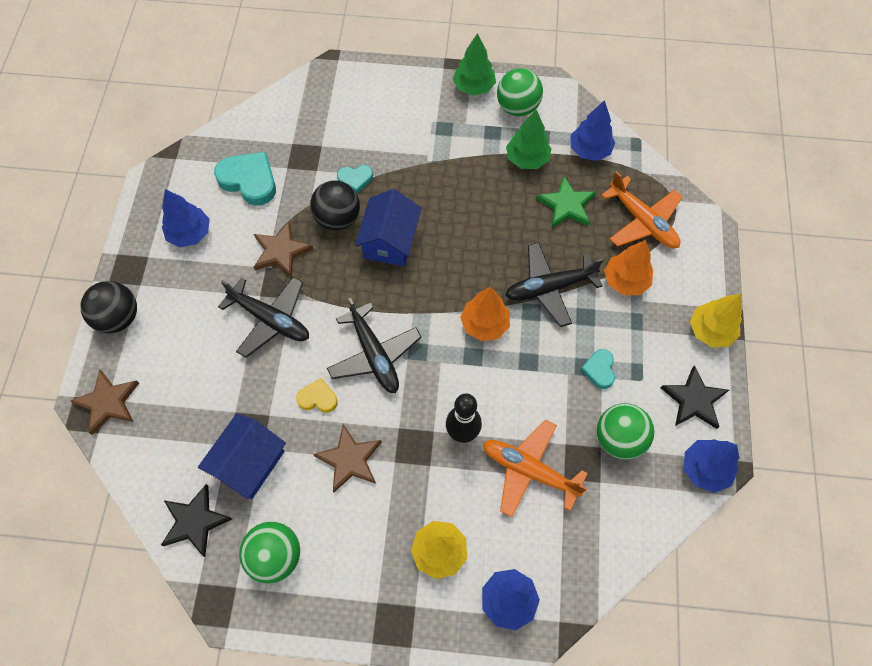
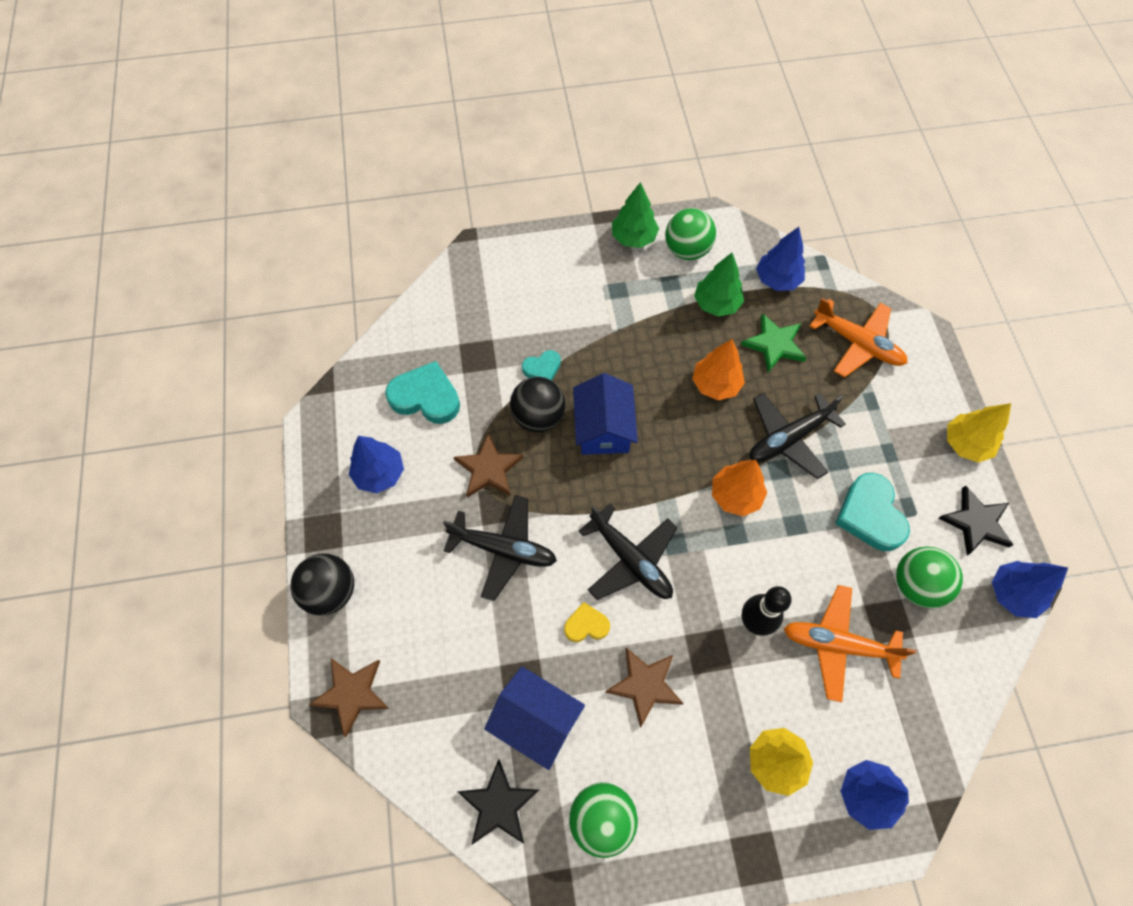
camera: 15 degrees left, 0 degrees up
blue house [198,413,286,499] -> blue house turned 75 degrees counterclockwise [484,667,585,770]
turquoise heart [580,349,615,389] -> turquoise heart [835,473,910,551], size x1.82
orange tree [604,240,653,295] -> orange tree moved to [692,339,745,400]

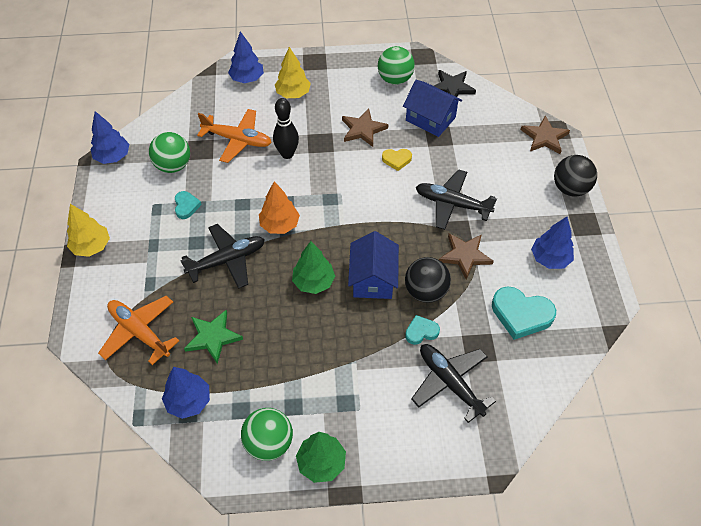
camera: 175 degrees left, 10 degrees down
black plane [579,503,677,600] -> black plane moved to [411,344,496,423]
orange tree [692,339,745,400] -> none
green tree [694,253,744,317] -> green tree moved to [292,241,335,294]
turquoise heart [835,473,910,551] -> turquoise heart [175,191,202,219], size x0.55
black star [938,485,1013,555] -> none

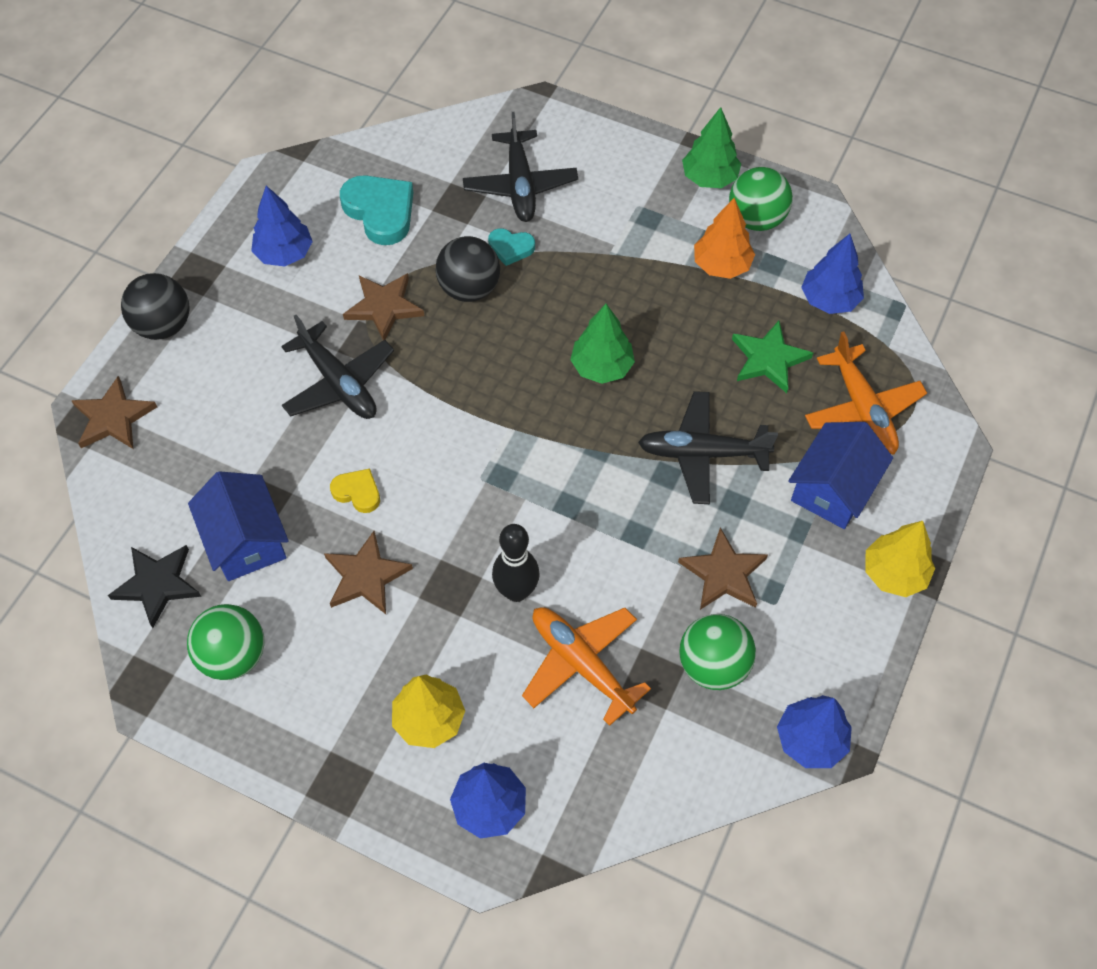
camera: 150 degrees left, 5 degrees up
turquoise heart [175,191,202,219] -> brown star [678,528,768,610]
orange tree [259,181,300,234] -> orange tree moved to [694,198,755,279]
blue house [348,231,399,299] -> blue house moved to [788,422,893,529]

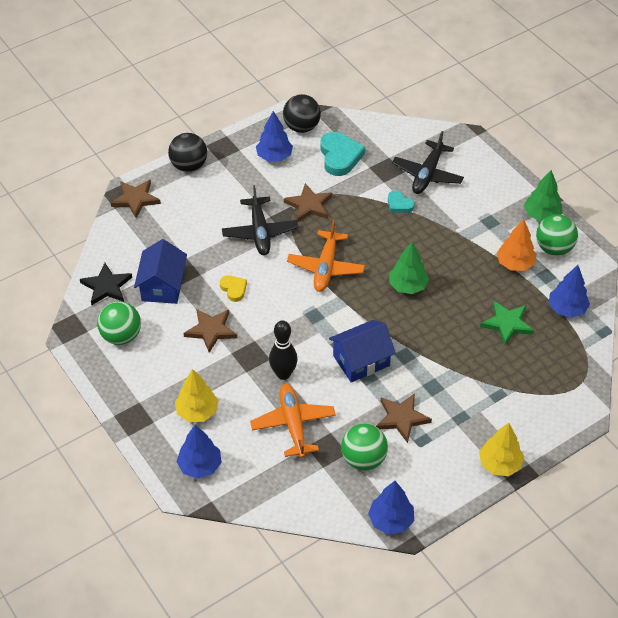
camera: 30 degrees right, 10 degrees down
black ball [435,236,500,302] -> black ball moved to [283,94,321,133]
black plane [638,391,778,504] -> none
blue house [788,422,893,529] -> blue house moved to [329,320,396,382]
orange plane [805,331,927,455] -> orange plane moved to [287,219,365,292]

